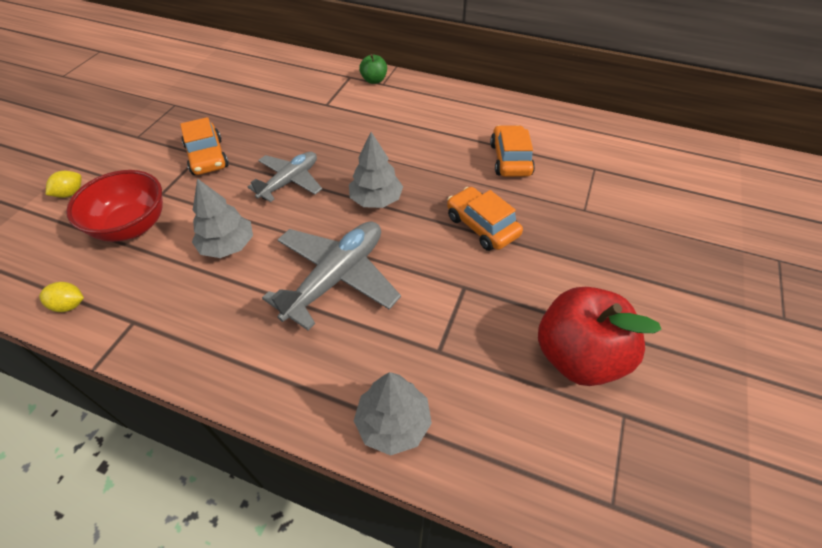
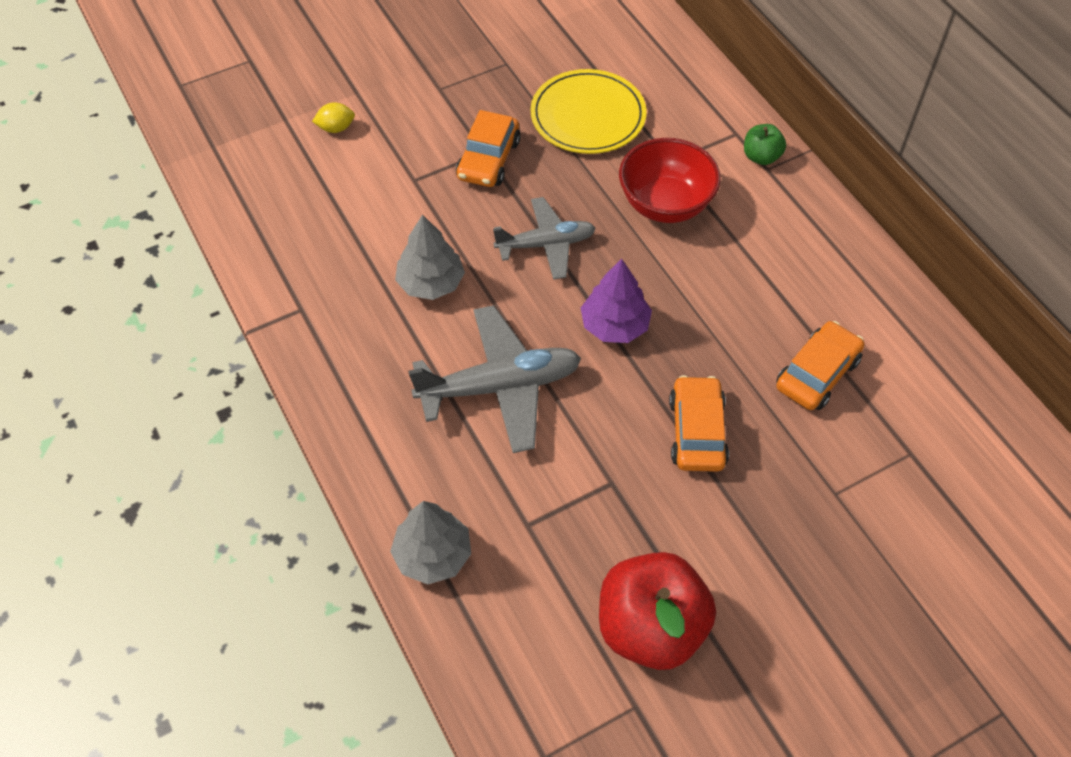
camera: 40 degrees right, 5 degrees up
yellow lemon [39,282,84,312] -> none
red bowl [66,170,163,242] -> red bowl moved to [619,138,721,223]
grey tree [349,132,403,208] -> purple tree [581,259,652,343]
none -> yellow plate [531,69,647,154]

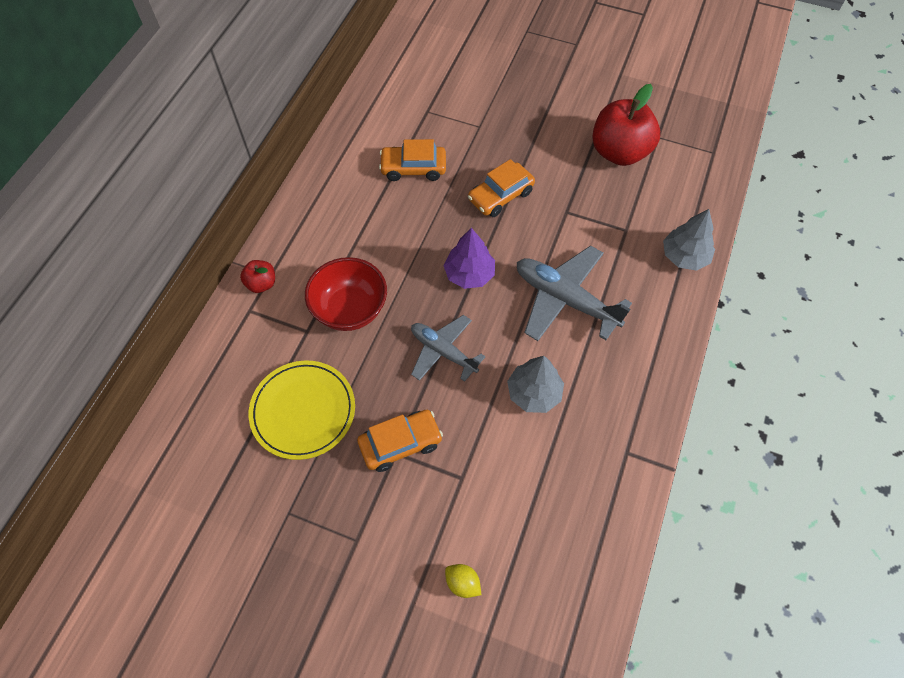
camera: 130 degrees left, 5 degrees up
green apple [744,124,786,165] -> red apple [240,260,275,293]

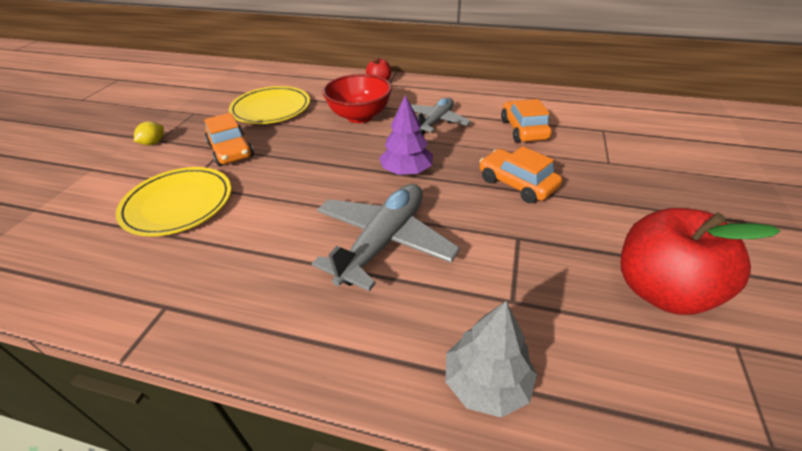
camera: 85 degrees right, 20 degrees down
grey plane [411,315,486,382] -> grey plane moved to [410,98,471,135]
yellow lemon [445,564,481,598] -> yellow lemon moved to [134,121,164,145]
grey tree [507,356,564,413] -> none
none -> yellow plate [116,167,232,236]

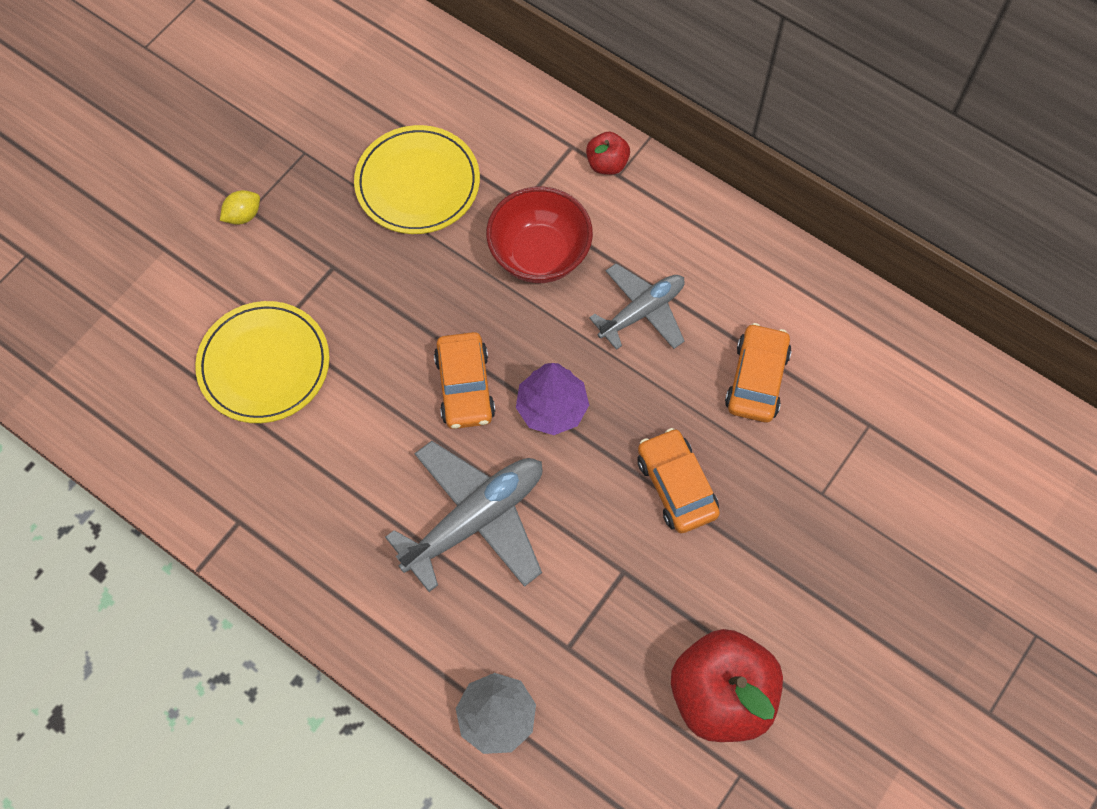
camera: 20 degrees right, 25 degrees up
orange car [204,113,254,166] -> orange car moved to [434,332,496,429]

